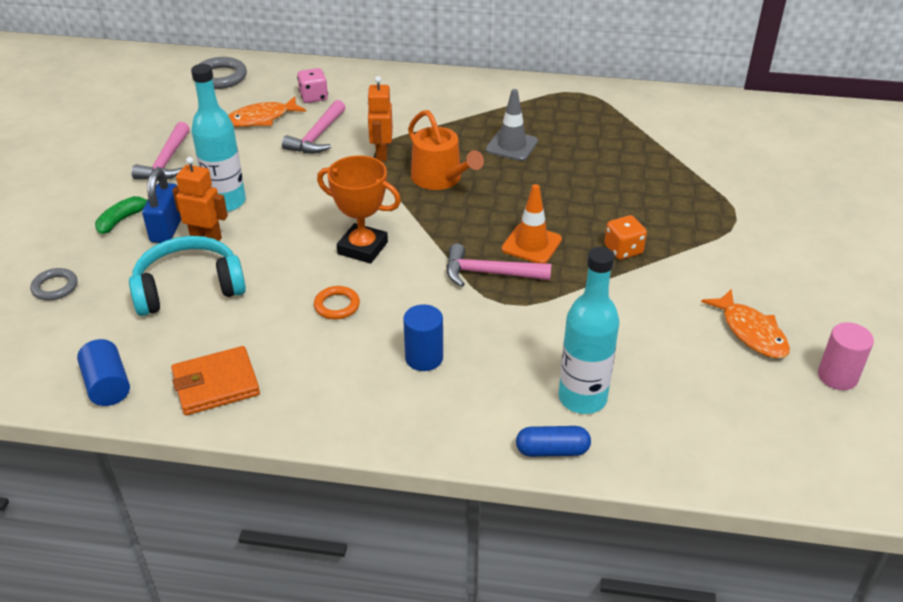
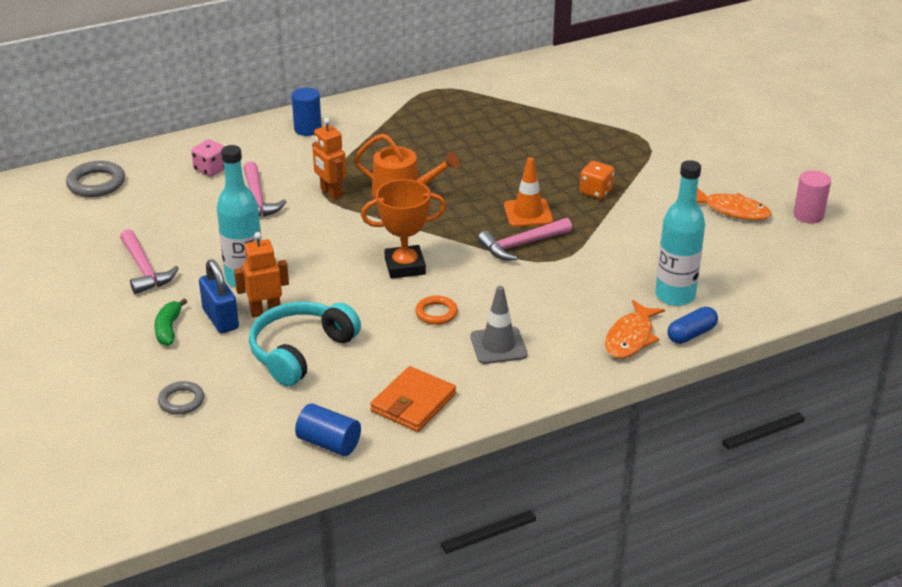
camera: 35 degrees left, 5 degrees down
orange fish [228,96,306,127] -> orange fish moved to [605,300,665,359]
blue cylinder [403,304,443,371] -> blue cylinder moved to [292,88,322,136]
grey traffic cone [486,89,538,161] -> grey traffic cone moved to [471,286,527,364]

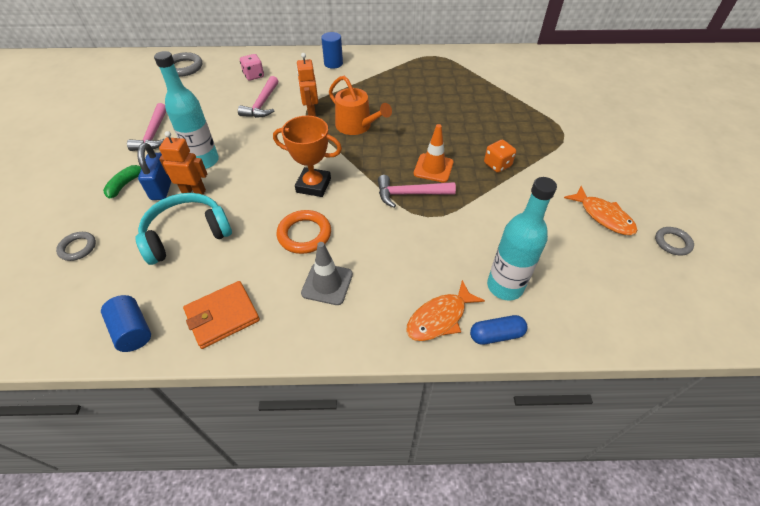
camera: 25 degrees right, 15 degrees up
orange ring [415,296,458,325] -> orange ring [276,210,331,254], size x1.56
pink cylinder [793,170,831,224] -> grey ring [655,227,694,256]

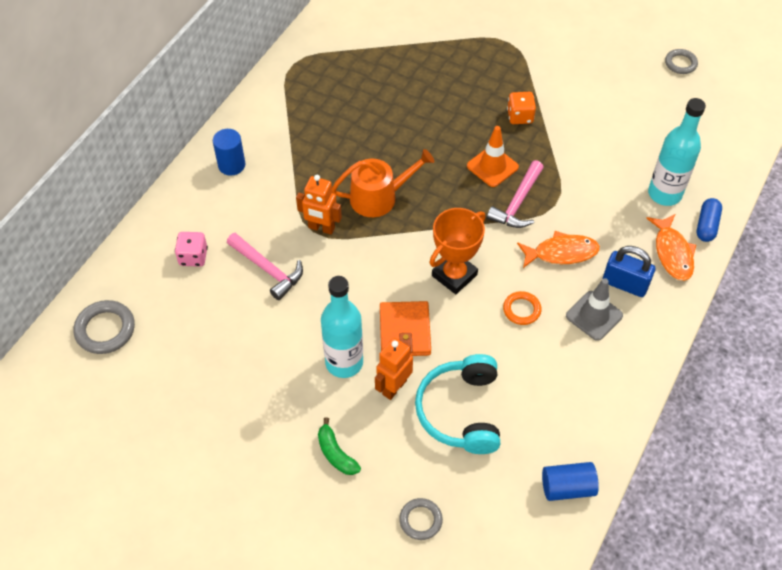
camera: 60 degrees left, 5 degrees up
pink hammer [127,103,166,151] -> none
blue padlock [137,143,171,200] -> blue padlock moved to [603,246,655,297]
orange wallet [183,281,260,349] -> orange wallet moved to [380,301,431,356]
orange ring [276,210,331,254] -> orange ring [503,291,542,325], size x0.64
orange fish [564,186,638,235] -> orange fish moved to [517,231,600,268]

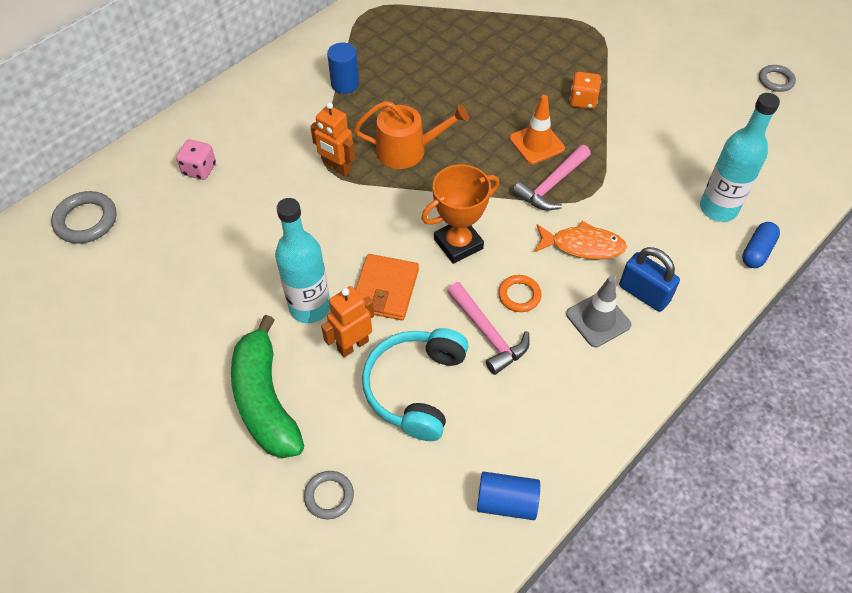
camera: 15 degrees right, 0 degrees up
blue cylinder [213,129,245,176] -> blue cylinder moved to [327,43,359,94]
pink hammer [227,233,303,300] -> pink hammer moved to [447,282,530,375]
green banana [318,417,361,475] -> green banana [231,315,304,458], size x2.08
orange fish [646,214,696,281] -> none

